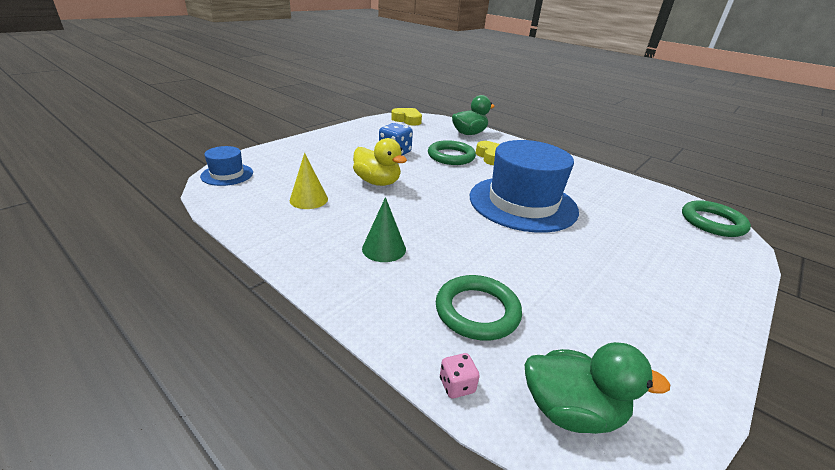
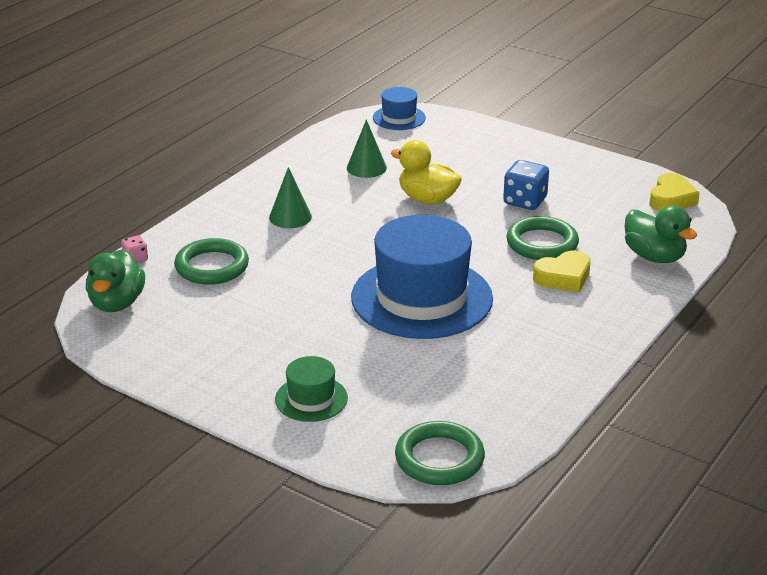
camera: 85 degrees right, 0 degrees up
yellow cone [290,153,328,209] -> green cone [347,119,387,178]
yellow duck [353,138,407,186] -> yellow duck turned 90 degrees clockwise [391,140,462,204]
none -> green hat [275,356,348,422]

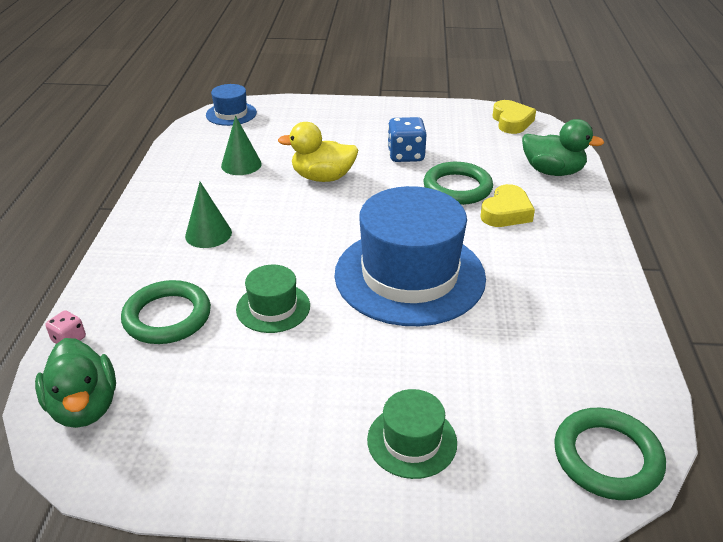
camera: 30 degrees left, 5 degrees up
none -> green hat [236,265,310,333]

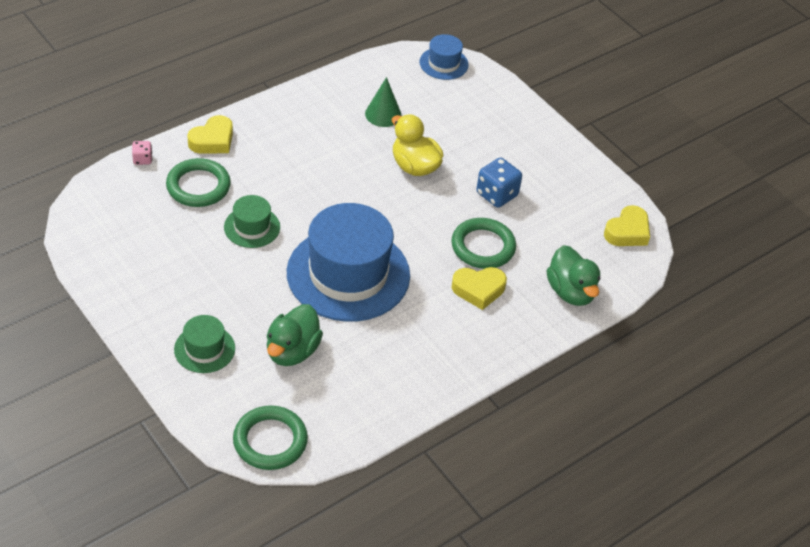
camera: 45 degrees right, 10 degrees up
green duck [35,338,116,428] -> green duck moved to [267,304,323,366]
green cone [185,182,232,248] -> none
none -> yellow heart [187,115,233,154]

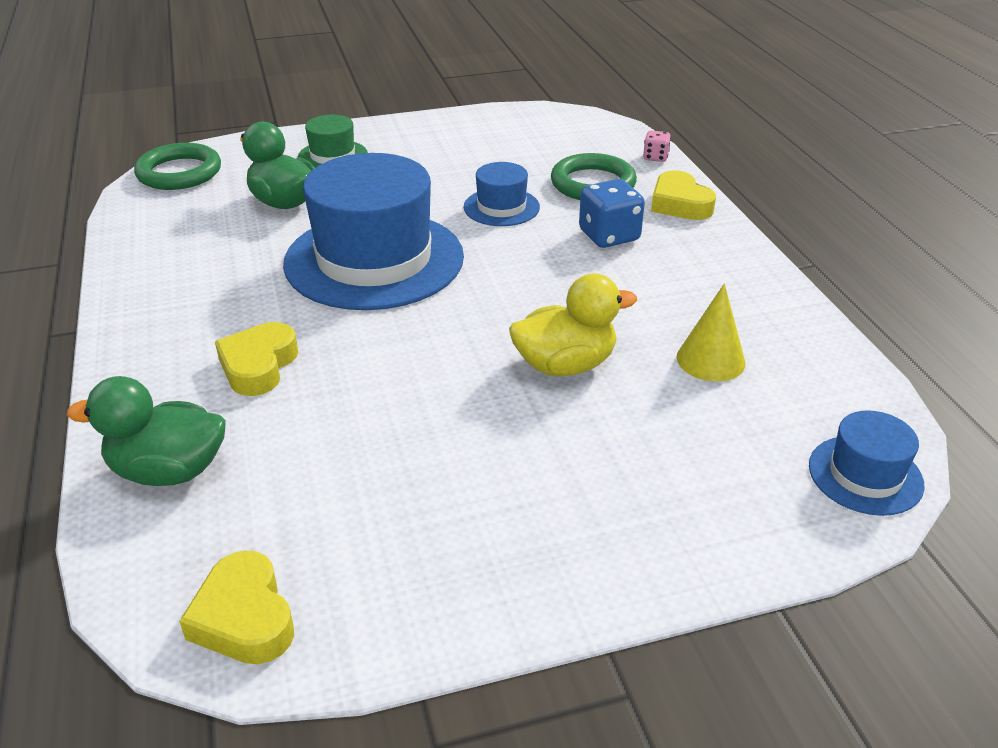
camera: 115 degrees right, 10 degrees down
green hat [224,195,280,248] -> blue hat [464,162,540,226]
green cone [365,77,402,127] -> yellow cone [677,283,746,381]
green ring [451,218,516,269] -> none
blue dice [476,158,522,208] -> blue dice moved to [579,179,645,248]

